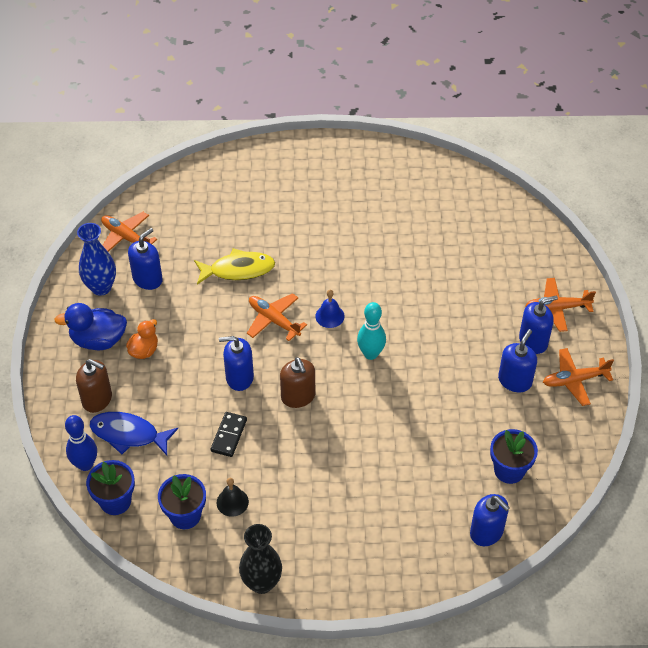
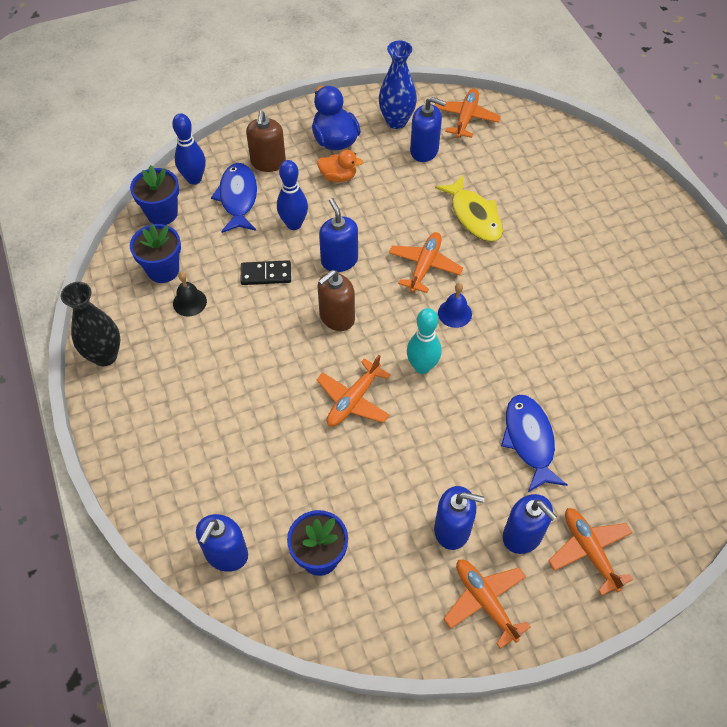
camera: 70 degrees right, 5 degrees up
none -> blue bowling pin [277,160,308,230]
none -> orange plane [317,355,391,426]
none -> blue fish [501,395,567,492]

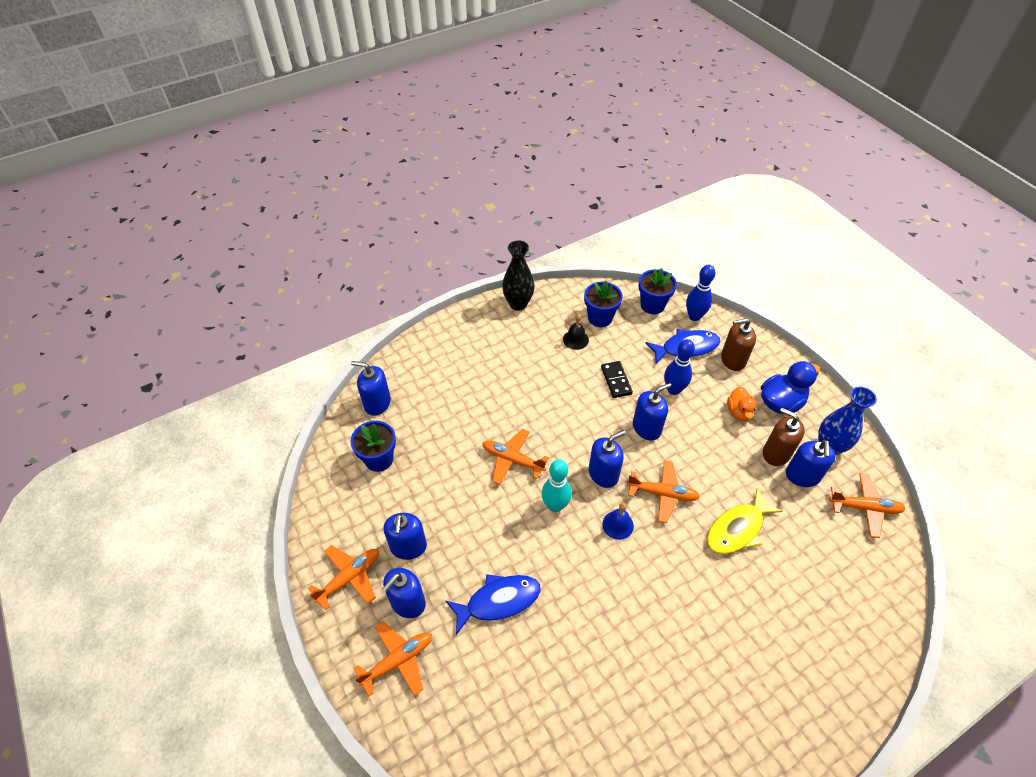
camera: 80 degrees right, 5 degrees down
brown soap dispenser [318,270,355,331] -> brown soap dispenser moved to [763,408,805,466]
none -> blue soap dispenser [589,430,626,488]

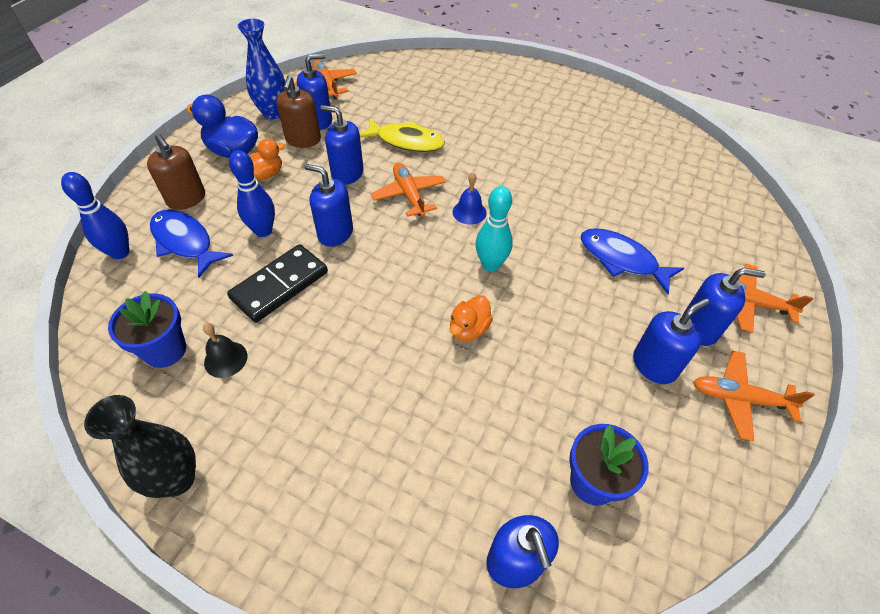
camera: 125 degrees left, 0 degrees up
orange plane [482,429,549,484] -> orange duck [450,295,493,341]
blue soap dispenser [589,430,626,488] -> blue soap dispenser moved to [320,105,363,185]
black domino [601,361,633,398] -> black domino [227,244,328,323], size x1.57
blue flower pot [639,268,677,314] -> none

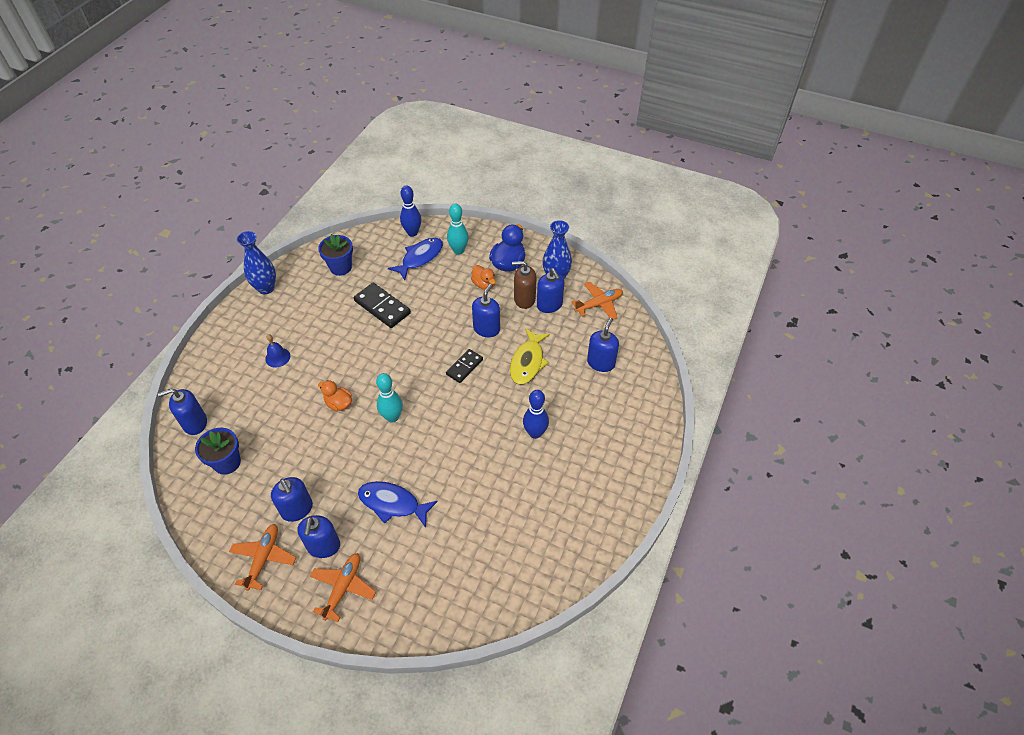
camera: 90 degrees right, 0 degrees up
black vase [84,395,196,498] -> blue vase [237,231,276,294]
brown soap dispenser [147,134,205,210] -> turquoise bowling pin [447,203,469,255]
black bell [203,323,247,378] -> none
blue bowling pin [229,150,275,237] -> blue bowling pin moved to [523,390,549,439]
blue soap dispenser [304,164,353,247] -> blue soap dispenser moved to [587,317,619,372]
orange plane [371,163,446,217] -> black domino [446,349,483,383]
blue bell [453,173,487,225] -> blue bell moved to [265,334,290,368]
blue fish [580,228,684,294] -> blue fish turned 105 degrees counterclockwise [358,481,438,528]

